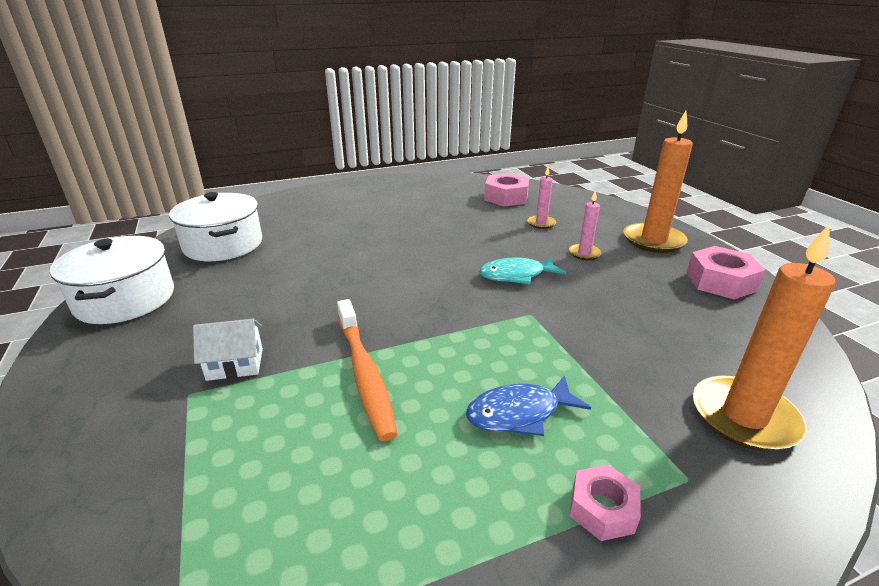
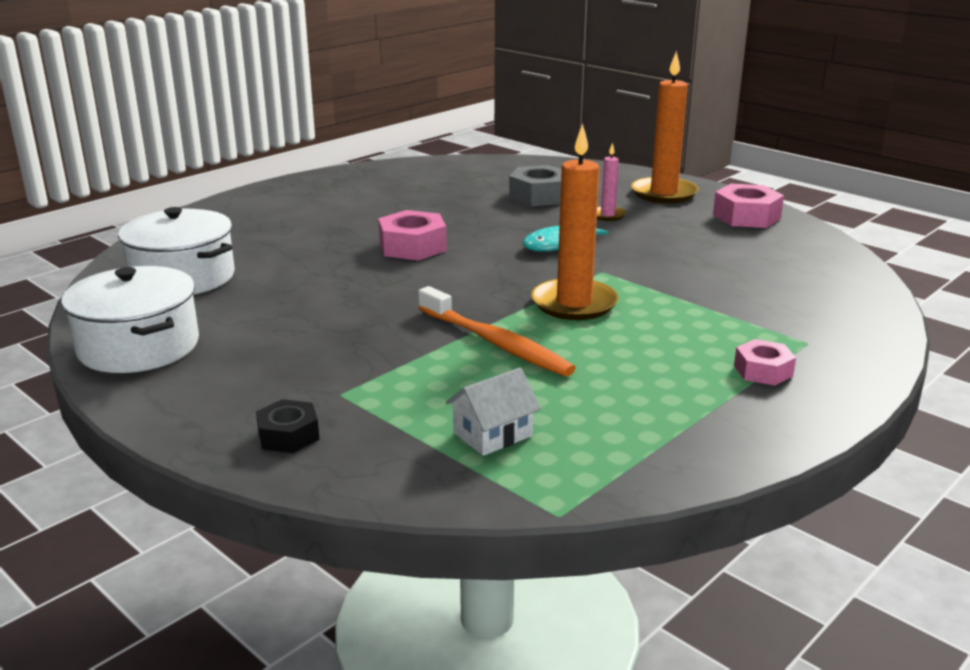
camera: 25 degrees left, 5 degrees down
white house [193,319,263,381] -> white house moved to [446,368,541,456]
blue fish [466,375,591,436] -> none
pink nut [484,173,529,207] -> pink nut moved to [378,210,447,260]
pink candle [527,167,556,229] -> grey nut [509,165,562,206]
orange candle [693,224,835,451] -> orange candle moved to [531,123,618,320]
none -> black nut [256,399,320,453]

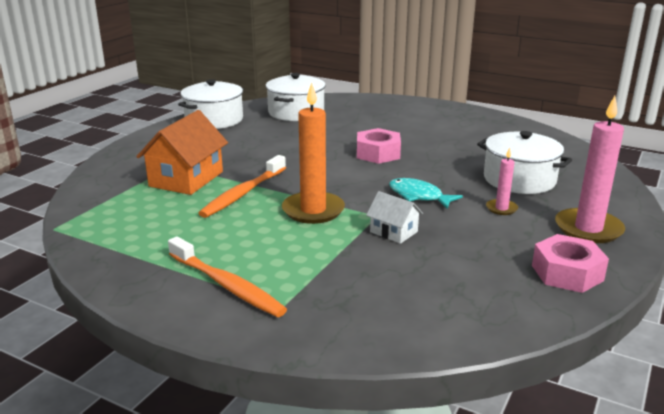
camera: 75 degrees right, 0 degrees up
black nut [256,399,320,453] -> none
white house [446,368,541,456] -> white house moved to [366,191,423,244]
grey nut [509,165,562,206] -> white pot [477,131,572,194]
orange candle [631,51,698,203] -> pink candle [555,96,625,243]
pink nut [734,339,796,386] -> orange toothbrush [168,236,287,317]
none -> orange house [136,110,228,195]

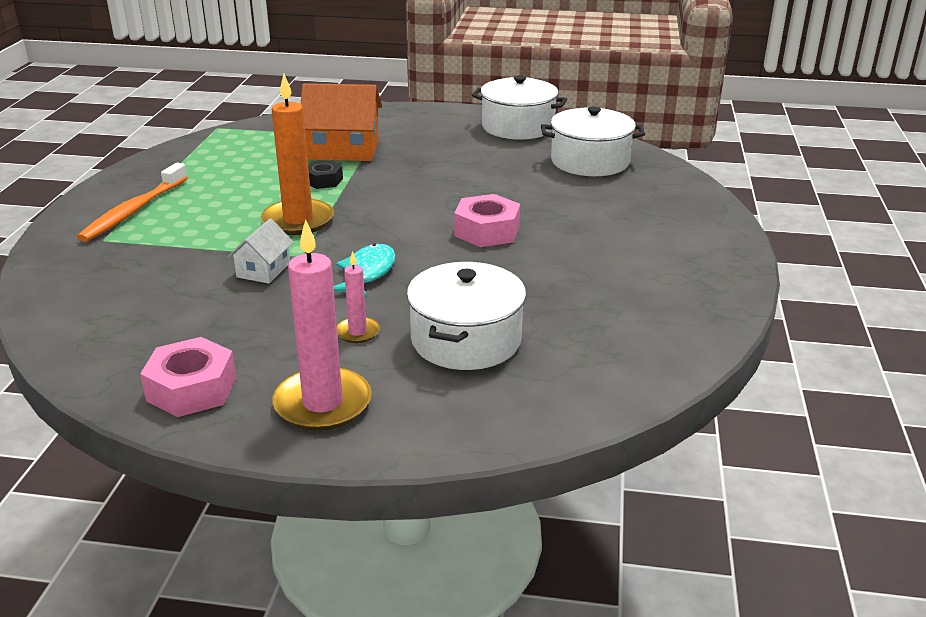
camera: 70 degrees right, 5 degrees up
orange toothbrush [199,155,286,218] -> black nut [308,160,343,189]

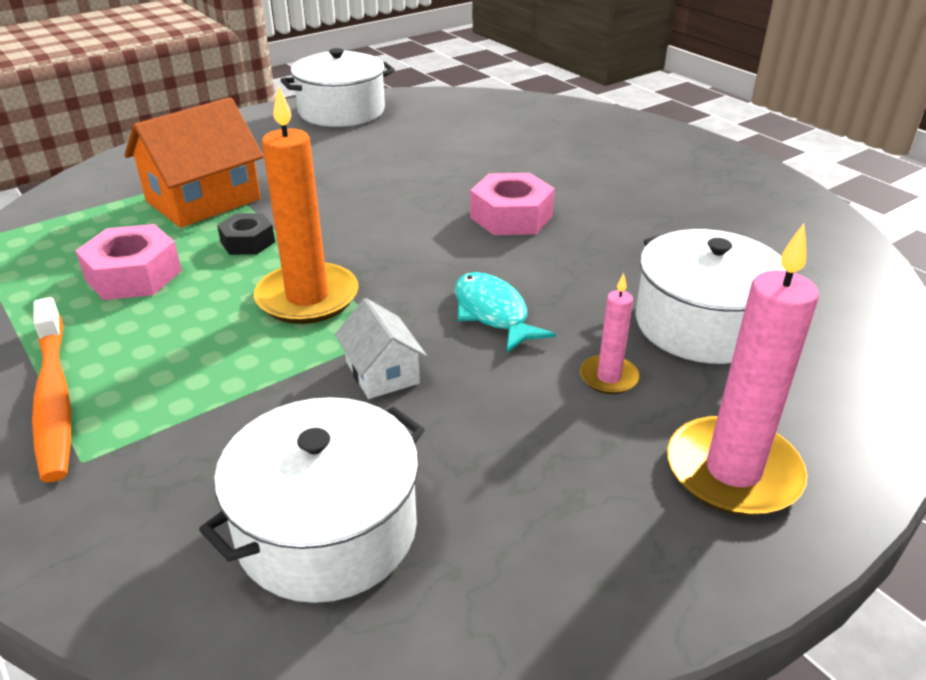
camera: 45 degrees left, 5 degrees up
pink nut [140,337,237,417] -> pink nut moved to [75,224,182,300]
white pot [541,106,645,176] -> white pot moved to [199,397,425,603]

